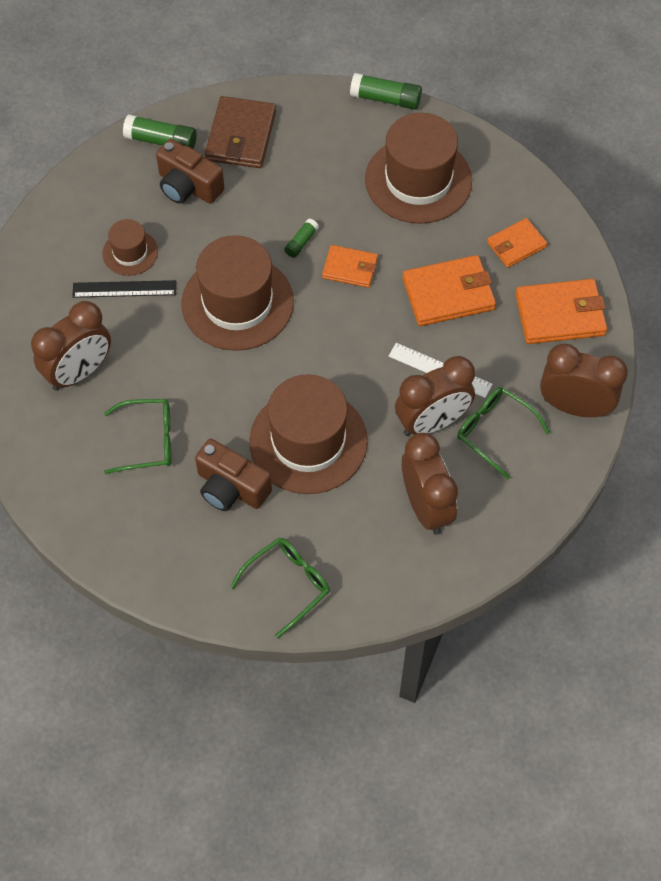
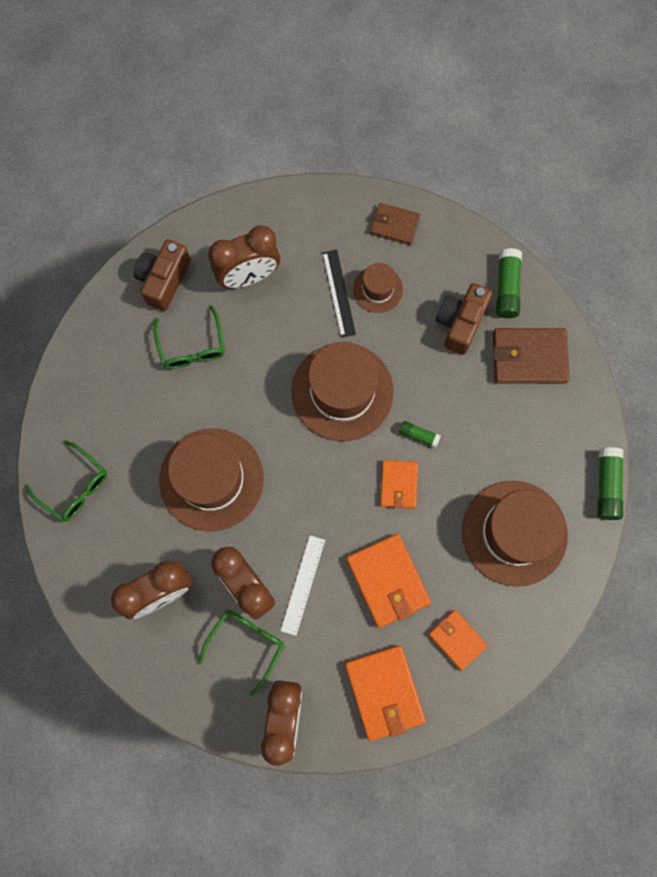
camera: 80 degrees right, 15 degrees up
brown clock [31,301,111,391] -> brown clock turned 60 degrees counterclockwise [208,226,280,288]
brown camera [195,439,272,511] -> brown camera moved to [134,239,191,311]
none -> brown wallet [370,203,420,245]

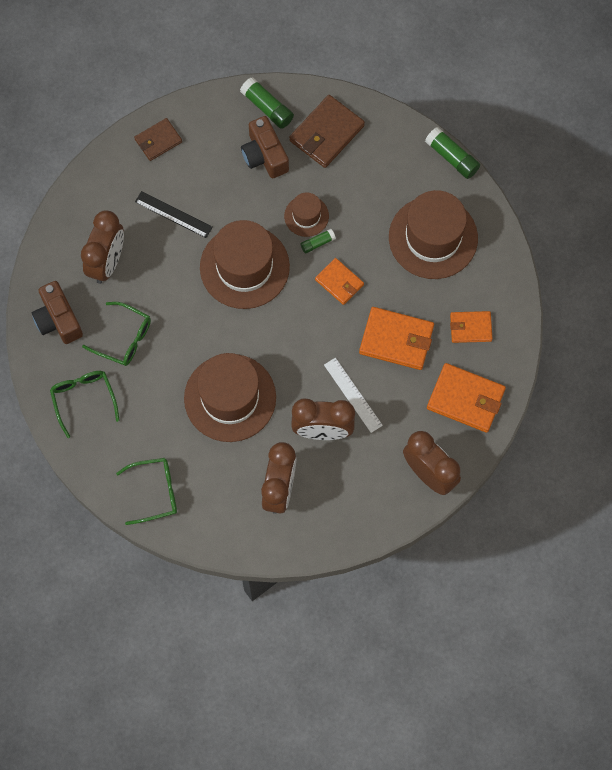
camera: 50 degrees left, 5 degrees down
green glasses [198,610,284,697] -> green glasses moved to [50,371,120,438]
brown hat [353,263,403,313] -> brown hat moved to [284,193,329,237]

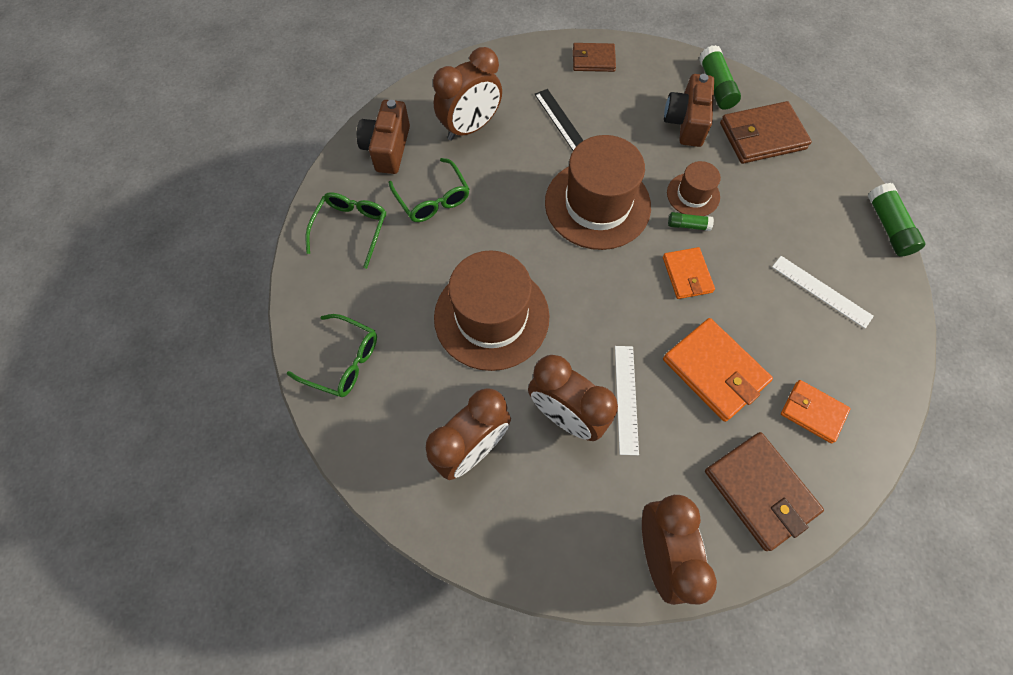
camera: 35 degrees right, 5 degrees down
brown hat [389,190,478,279] -> white ruler [772,256,874,328]
orange wallet [427,363,506,433] -> brown wallet [705,432,824,551]

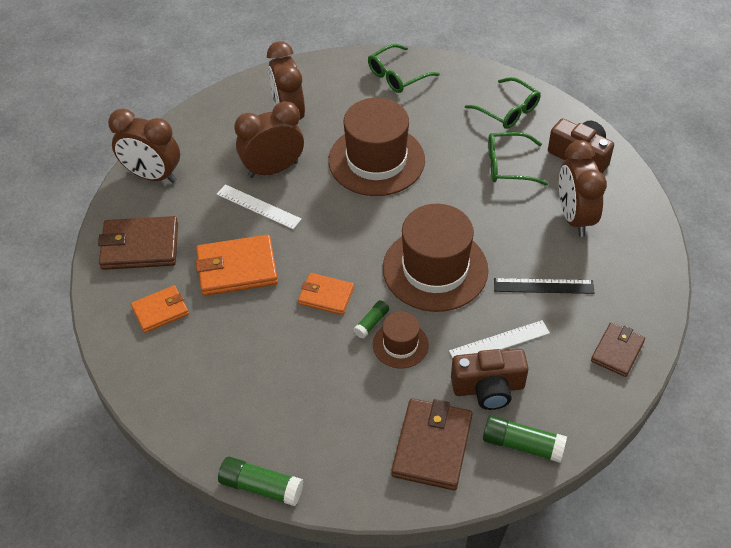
camera: 120 degrees right, 15 degrees down
brown camera [664,74,714,147] -> brown camera turned 135 degrees clockwise [451,349,529,410]
white ruler [772,256,874,328] -> white ruler moved to [449,320,550,358]

